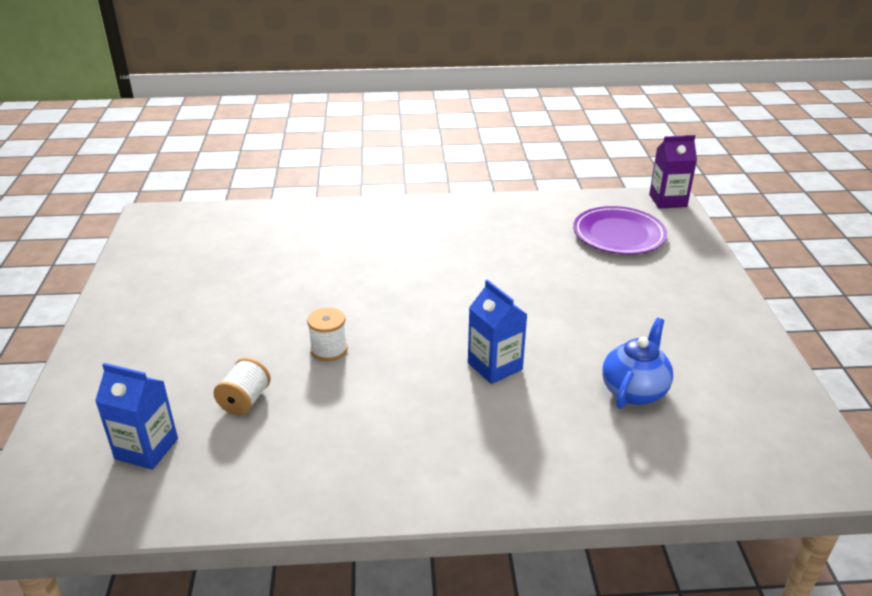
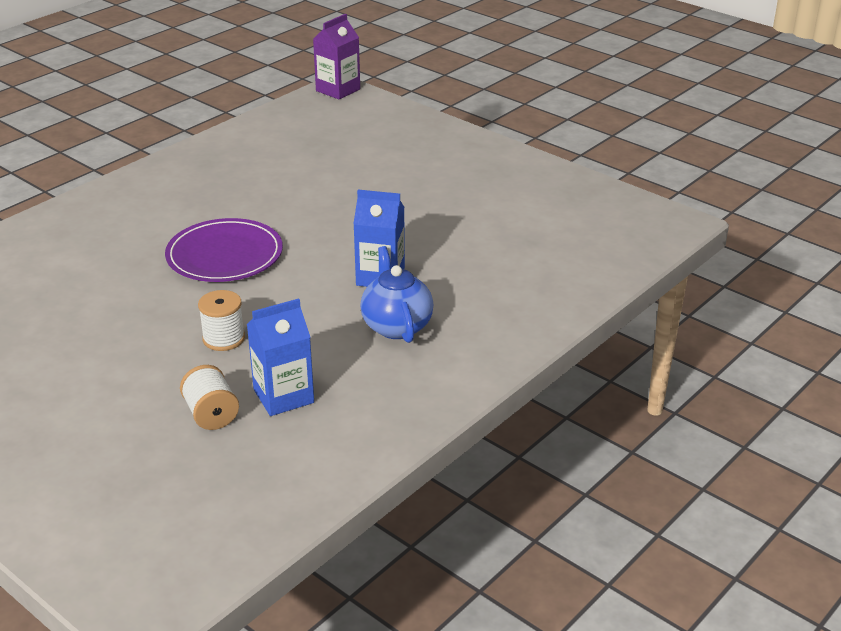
camera: 45 degrees left, 0 degrees up
blue carton [95,363,178,470] -> blue carton moved to [247,298,314,416]
purple plate [573,206,667,254] -> purple plate moved to [165,218,283,282]
blue teapot [602,318,673,409] -> blue teapot moved to [360,246,433,343]

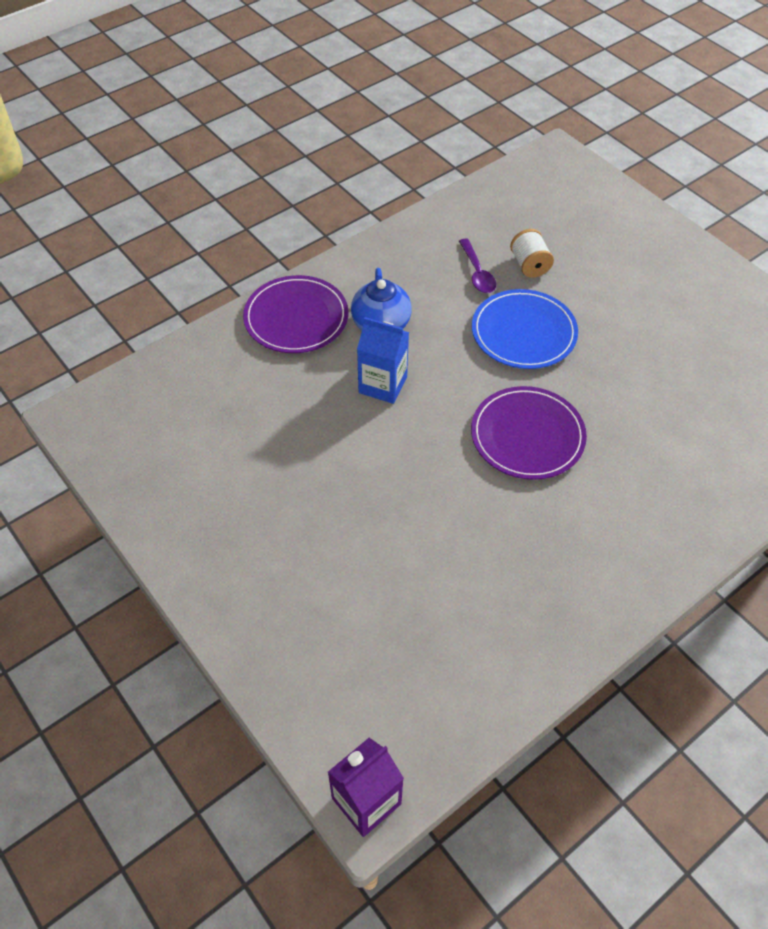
camera: 170 degrees left, 20 degrees up
white spool [198,290,245,351] -> blue plate [472,289,578,369]
blue carton [247,298,314,416] -> purple spoon [459,239,496,293]
none -> purple plate [243,275,348,353]

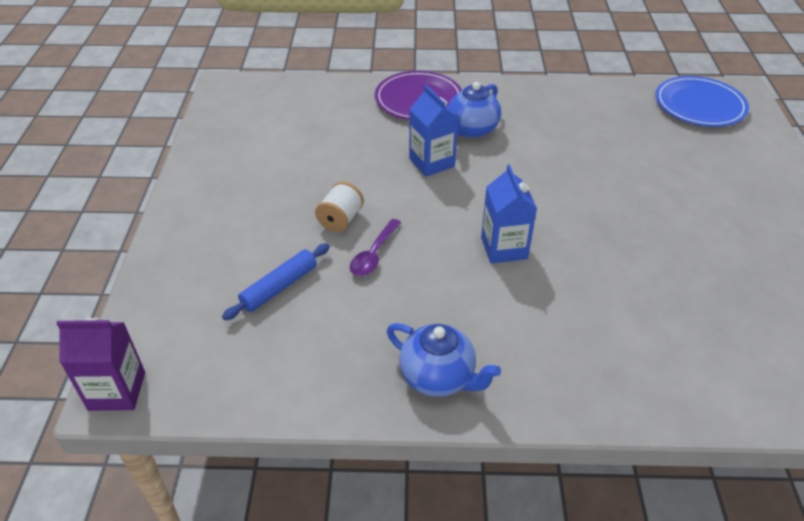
camera: 40 degrees right, 10 degrees down
purple spoon [459,239,496,293] -> purple spoon moved to [350,219,401,276]
purple plate [471,386,587,480] -> blue carton [481,164,537,263]
blue plate [472,289,578,369] -> blue plate moved to [655,76,749,127]
white spool [510,229,554,278] -> white spool moved to [315,181,364,232]
none -> blue rolling pin [222,243,330,320]
none -> blue teapot [387,323,501,397]

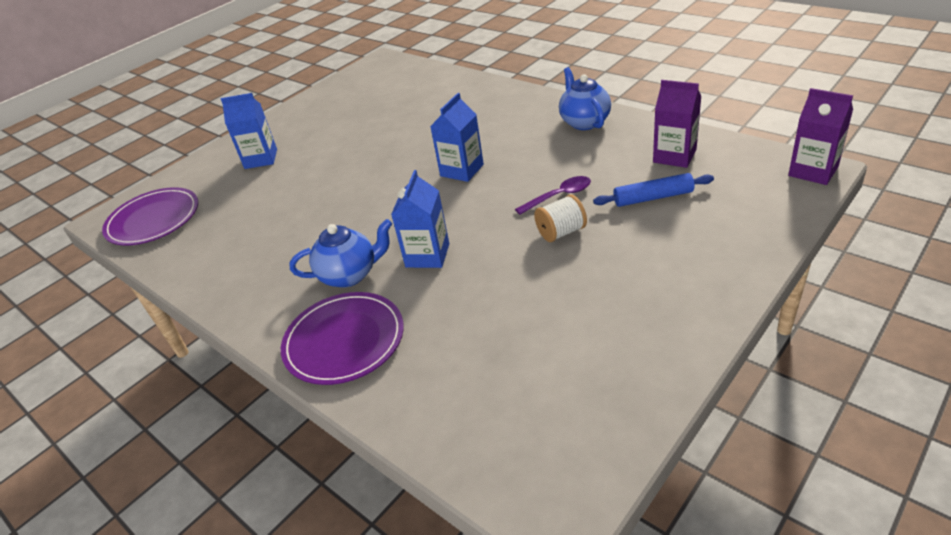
camera: 135 degrees left, 5 degrees down
blue plate [655,76,749,127] -> purple plate [102,187,198,245]
none -> blue carton [221,93,277,169]
none -> purple carton [653,80,702,168]

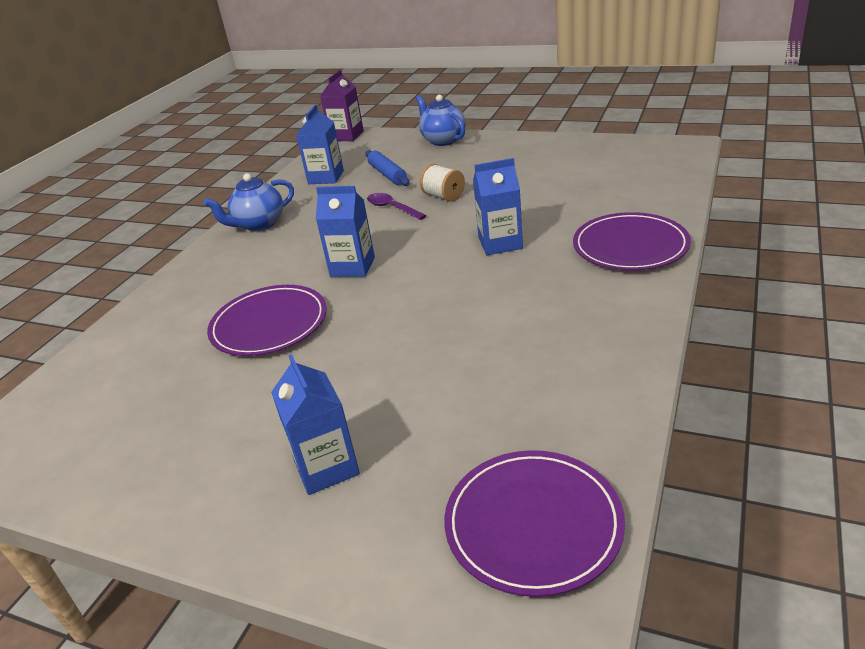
camera: 110 degrees left, 5 degrees down
blue teapot [289,219,392,288] -> blue teapot moved to [416,95,466,146]
purple carton [653,80,702,168] -> blue carton [296,104,344,184]
none -> purple plate [207,285,327,356]

